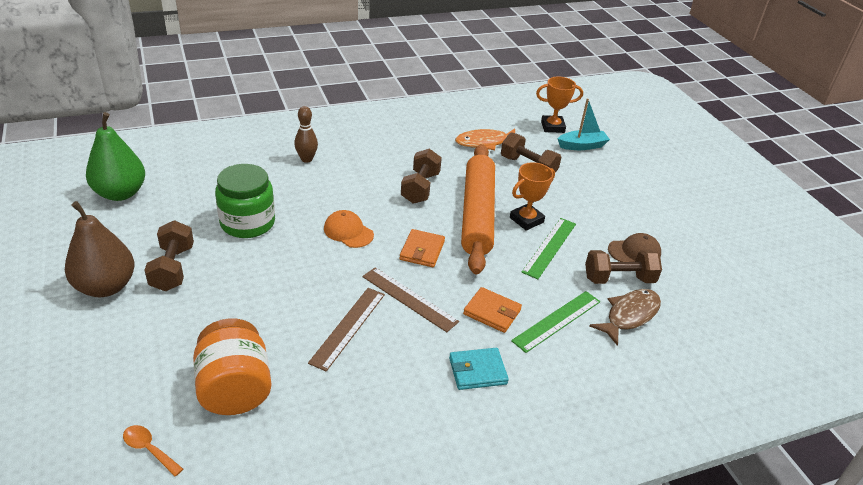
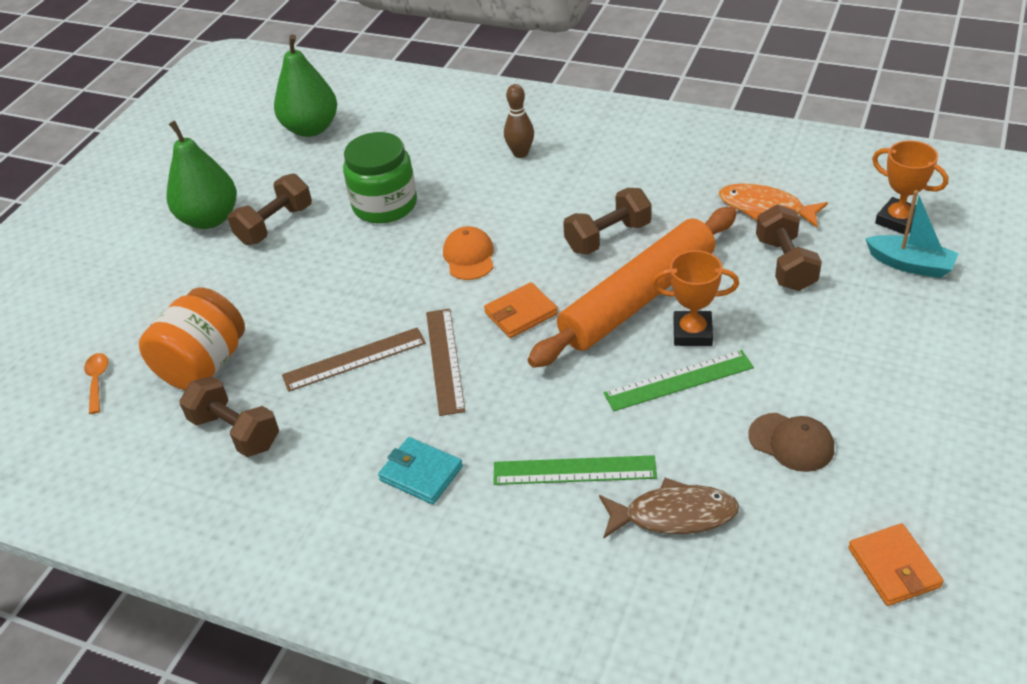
camera: 50 degrees right, 5 degrees up
brown pear [65,201,135,297] -> green pear [167,121,237,229]
orange wallet [463,287,522,333] -> orange wallet moved to [848,523,944,606]
brown dumbbell [585,250,662,284] -> brown dumbbell moved to [179,376,279,457]

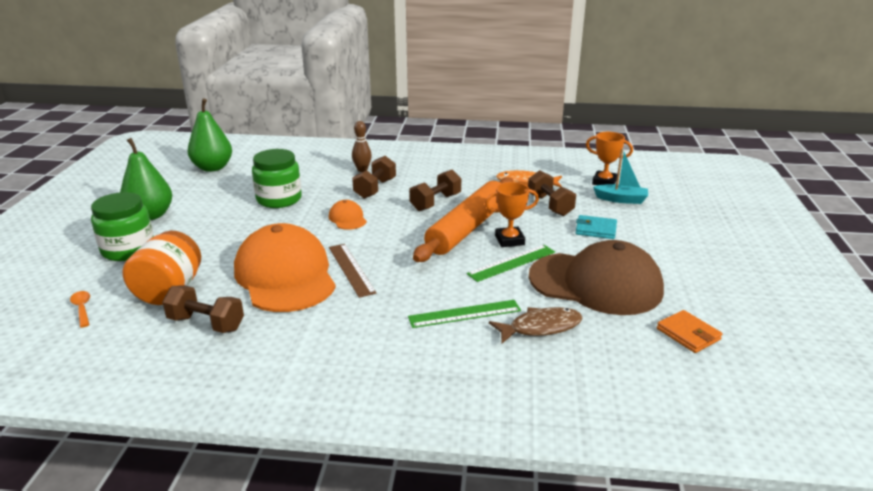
camera: 20 degrees left, 15 degrees down
brown dumbbell [228,173,312,245] -> brown dumbbell moved to [352,156,396,199]
brown ruler [282,327,426,392] -> orange cap [234,223,336,312]
turquoise wallet [378,437,463,504] -> turquoise wallet moved to [576,215,617,239]
orange wallet [484,282,558,338] -> none
brown cap [748,413,834,472] -> brown cap [529,240,664,315], size x2.37
none -> green jar [91,192,154,261]

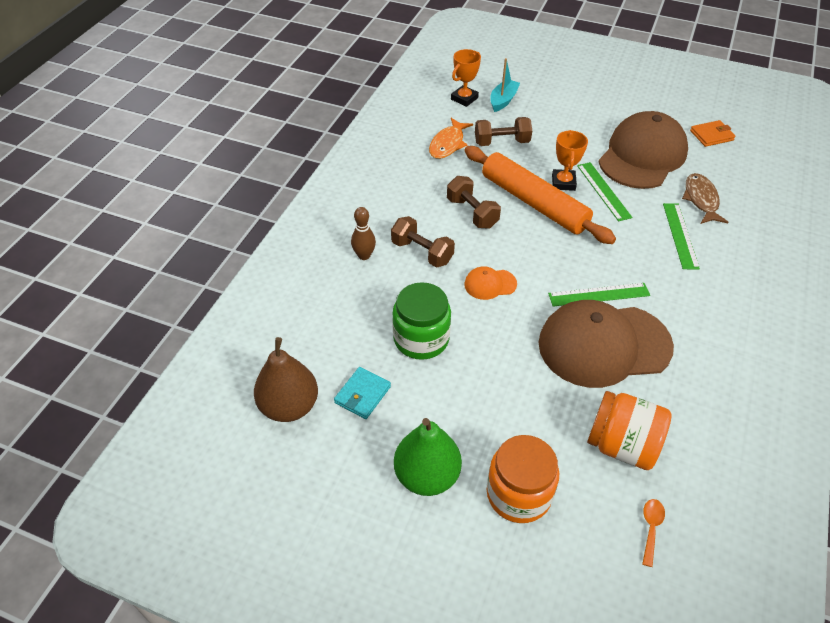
camera: 75 degrees left, 20 degrees up
orange spoon [70,291,90,328] -> orange spoon turned 120 degrees clockwise [642,499,665,567]
green jar [91,192,154,261] -> orange jar [487,435,559,523]
brown dumbbell [162,285,244,333] -> none
green pear [188,99,232,172] -> brown pear [254,337,318,422]
orange cap [234,223,336,312] -> brown cap [539,300,674,388]
brown ruler [329,244,376,298] -> green ruler [548,283,650,307]
turquoise wallet [576,215,617,239] -> turquoise wallet moved to [334,367,391,419]

